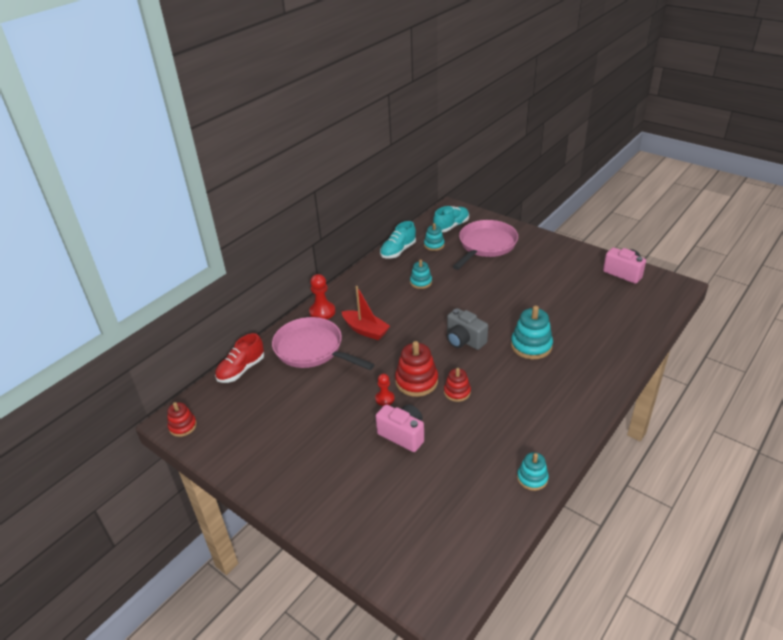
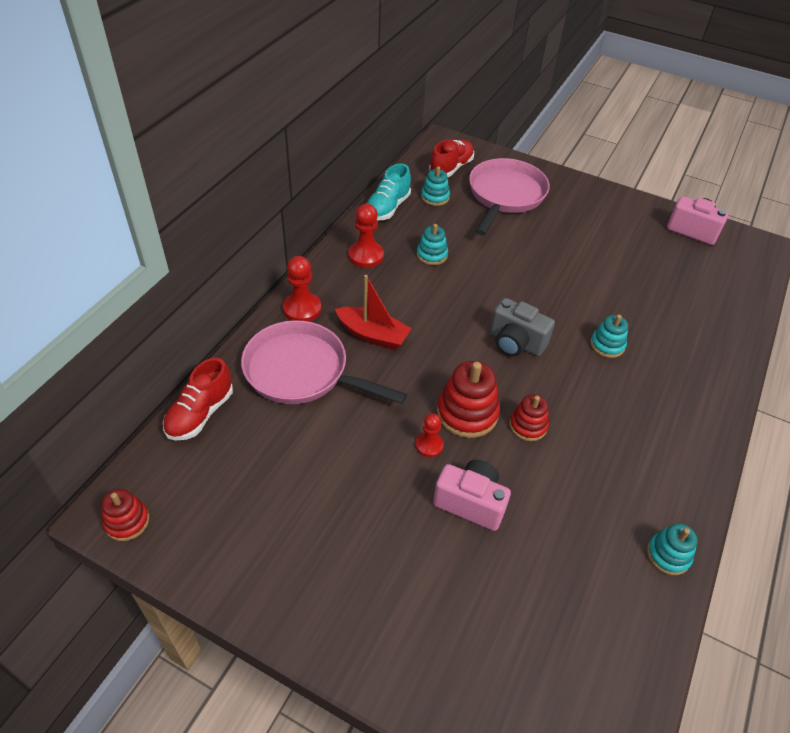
camera: 15 degrees left, 10 degrees up
turquoise shoe [433,206,469,232] -> red shoe [429,140,474,178]
turquoise stacking toy [511,306,553,359] -> turquoise stacking toy [590,315,628,358], size x0.61
none -> red pawn [349,204,384,268]

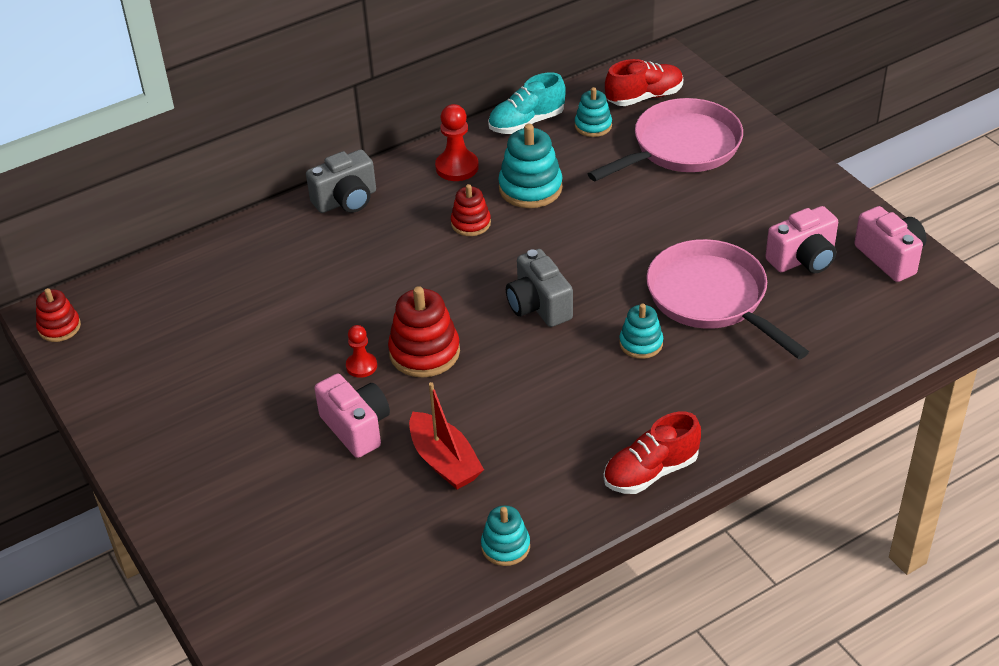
camera: 35 degrees right, 5 degrees down
red shoe [163,358,233,441] -> red shoe moved to [604,412,701,494]
pink pan [241,320,407,404] -> pink pan moved to [646,239,809,359]
red pawn [283,256,321,322] -> grey camera [306,150,376,213]
red boat [335,275,412,350] -> red boat moved to [409,382,484,490]
turquoise stacking toy [417,224,448,265] -> turquoise stacking toy [498,124,563,208], size x1.63
red stacking toy [510,394,549,441] -> red stacking toy moved to [451,184,491,236]
none -> pink camera [765,206,838,273]

